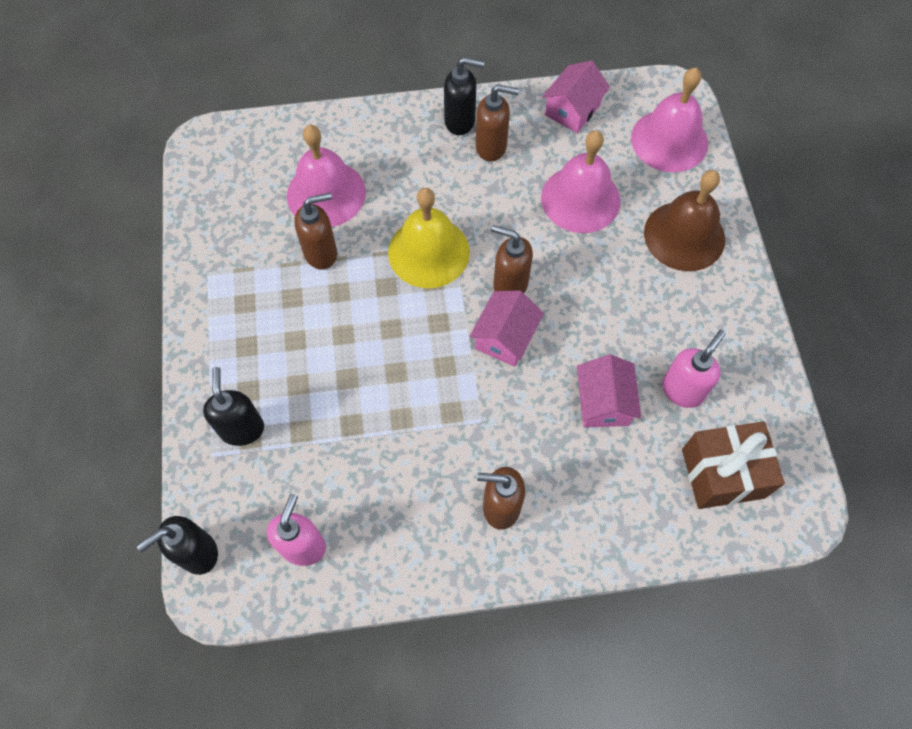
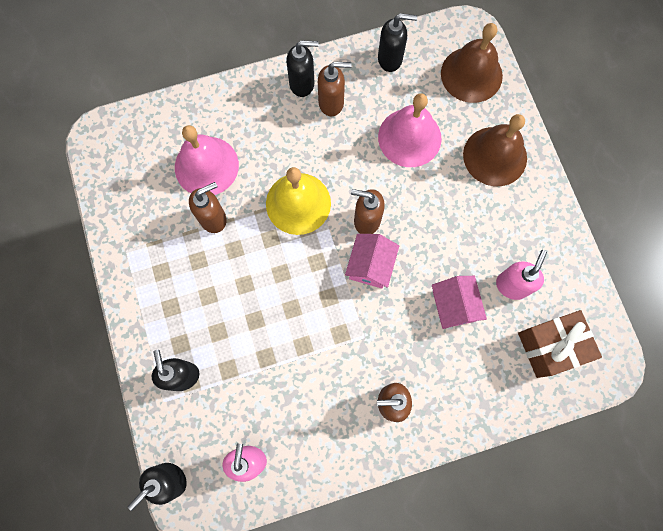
camera: 10 degrees left, 10 degrees up
pink house [542,61,610,133] -> black soap dispenser [378,13,417,72]
pink bell [631,68,708,172] -> brown bell [441,23,503,103]

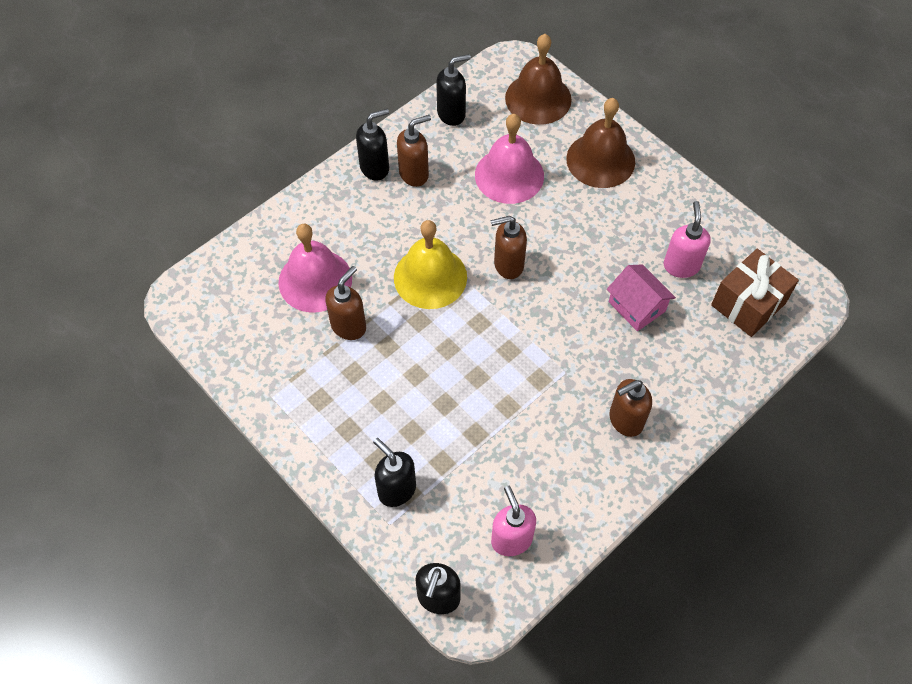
camera: 25 degrees left, 15 degrees down
pink house [345,234,399,288] -> none

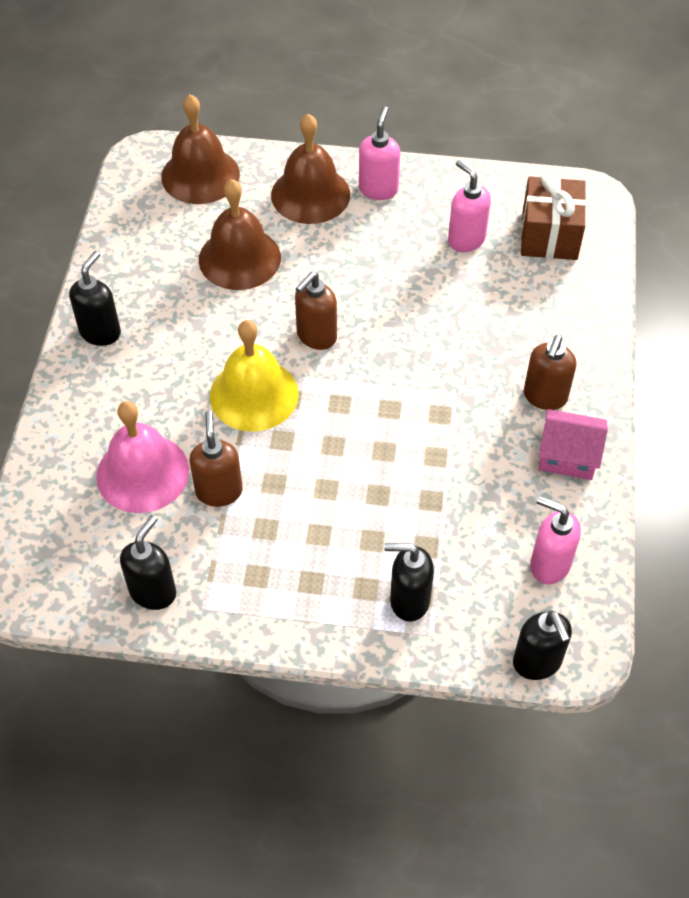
camera: 40 degrees left, 5 degrees down
brown soap dispenser [397,115,431,187] -> none
black soap dispenser [436,54,471,126] -> black soap dispenser moved to [120,515,176,610]
pink bell [475,114,544,204] -> brown bell [199,179,281,290]
pink house [607,264,676,332] -> pink house moved to [539,409,608,480]
none -> pink soap dispenser [359,106,400,200]

